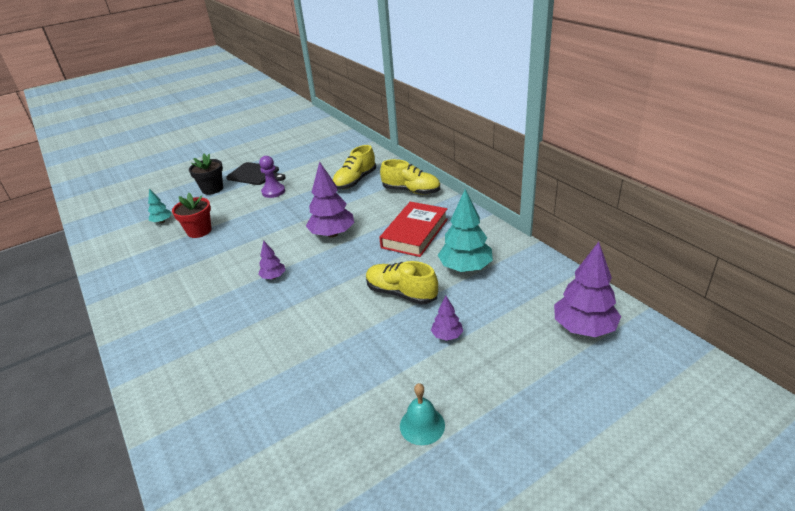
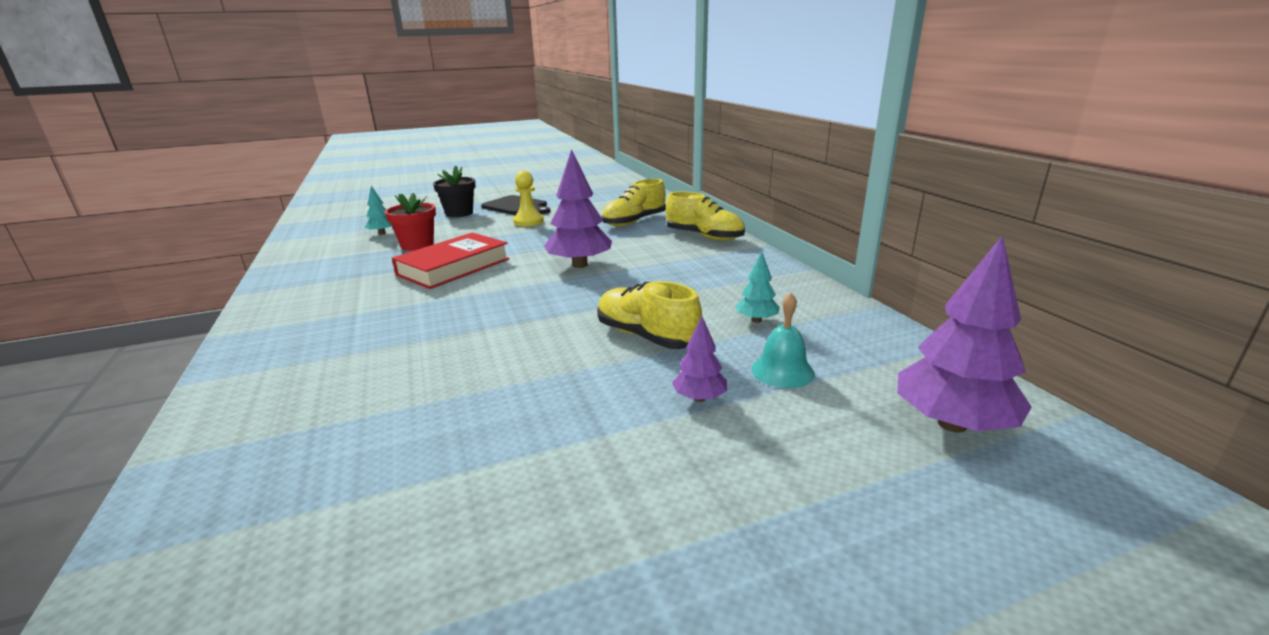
camera: 10 degrees right, 10 degrees down
purple tree [258,240,285,279] -> none
purple pawn [259,156,285,198] -> yellow pawn [513,171,544,226]
red book [379,202,448,257] -> red book moved to [392,232,509,289]
turquoise bell [400,383,445,445] -> turquoise bell moved to [752,292,815,388]
turquoise tree [438,189,493,272] -> turquoise tree [735,252,780,323], size x0.51

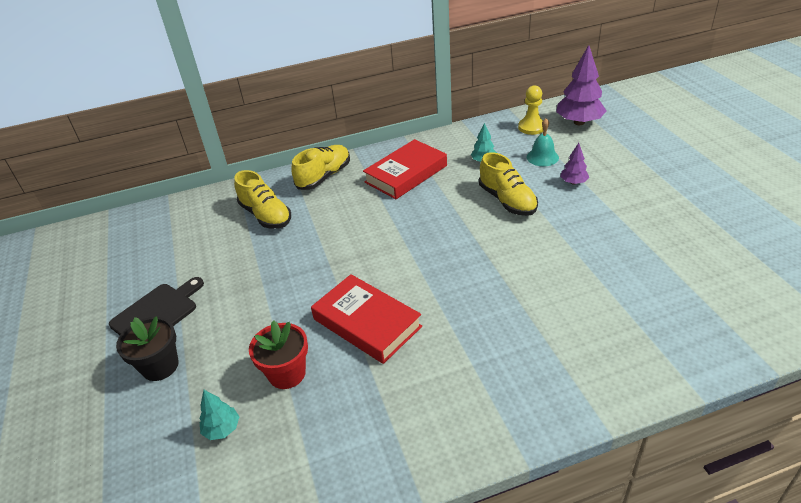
camera: 85 degrees left, 15 degrees up
yellow pawn [513,171,544,226] -> yellow pawn moved to [518,85,543,135]
purple tree [544,149,612,268] -> none
yellow shoe [597,281,702,349] -> yellow shoe turned 75 degrees counterclockwise [479,152,538,216]
none -> red book [363,139,447,199]

